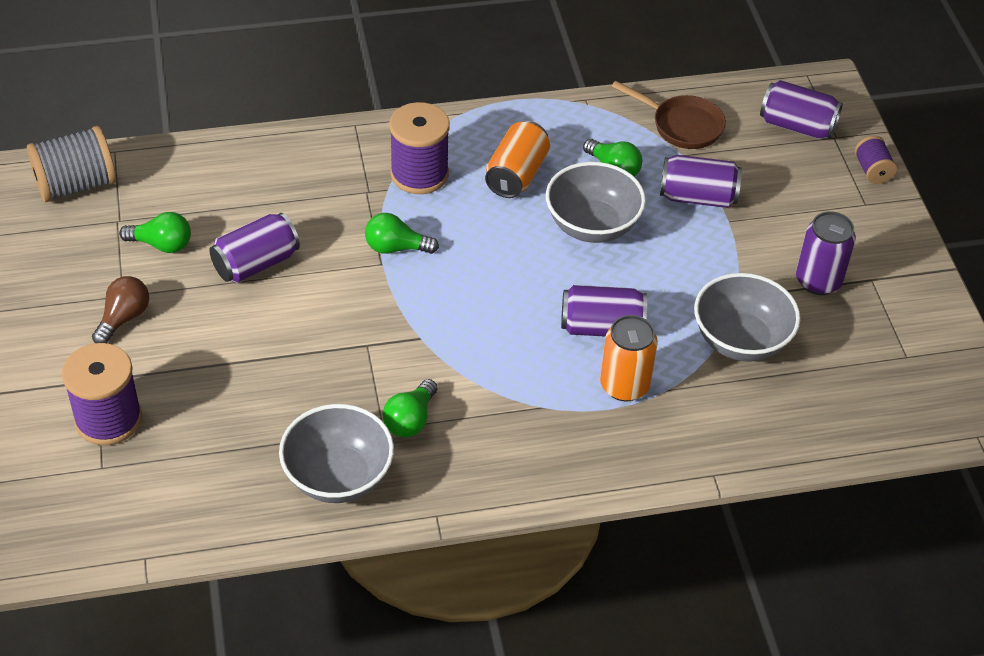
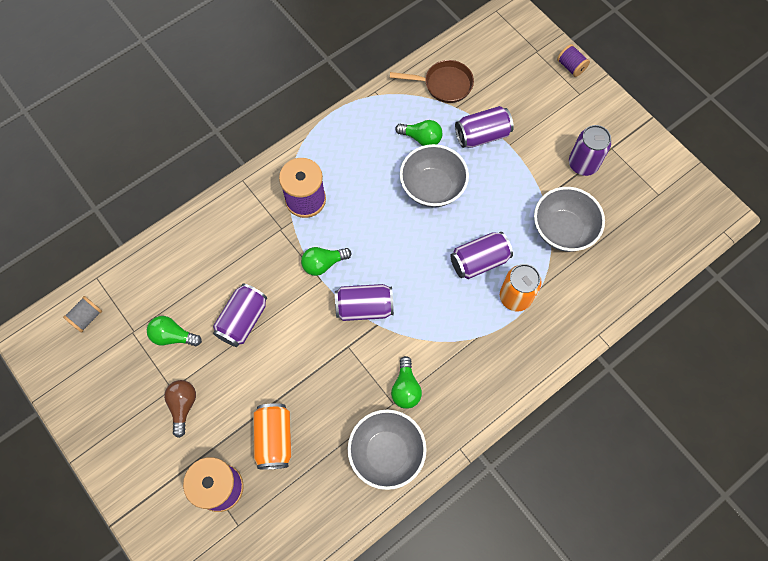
camera: 25 degrees left, 20 degrees up
grey spool [27,126,116,202] -> grey spool [63,296,102,333], size x0.54
green light bulb [119,212,191,253] -> green light bulb turned 150 degrees counterclockwise [147,316,202,346]
orange can [485,121,550,198] -> orange can moved to [253,403,291,470]
purple can [760,80,843,139] -> purple can moved to [335,284,394,321]

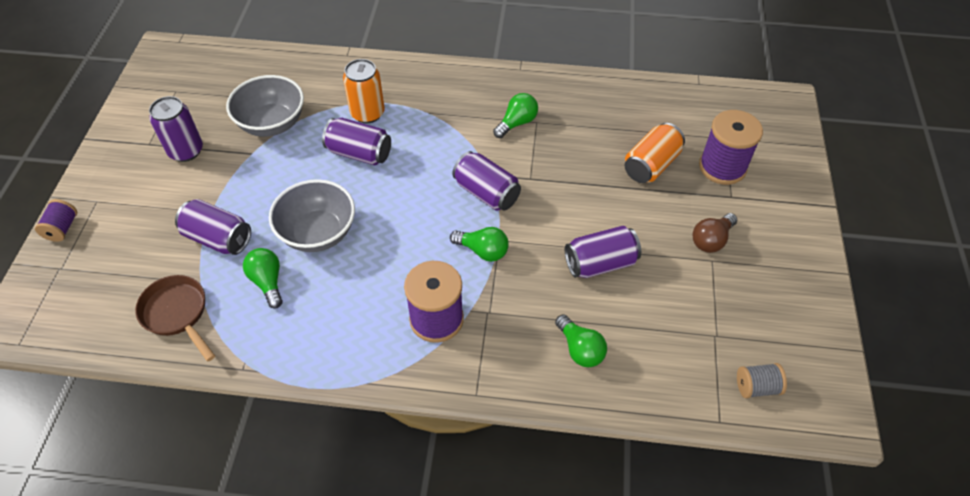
camera: 135 degrees left, 15 degrees down
green light bulb [147,316,202,346] -> green light bulb moved to [555,314,607,367]
grey bowl [348,409,427,490] -> none

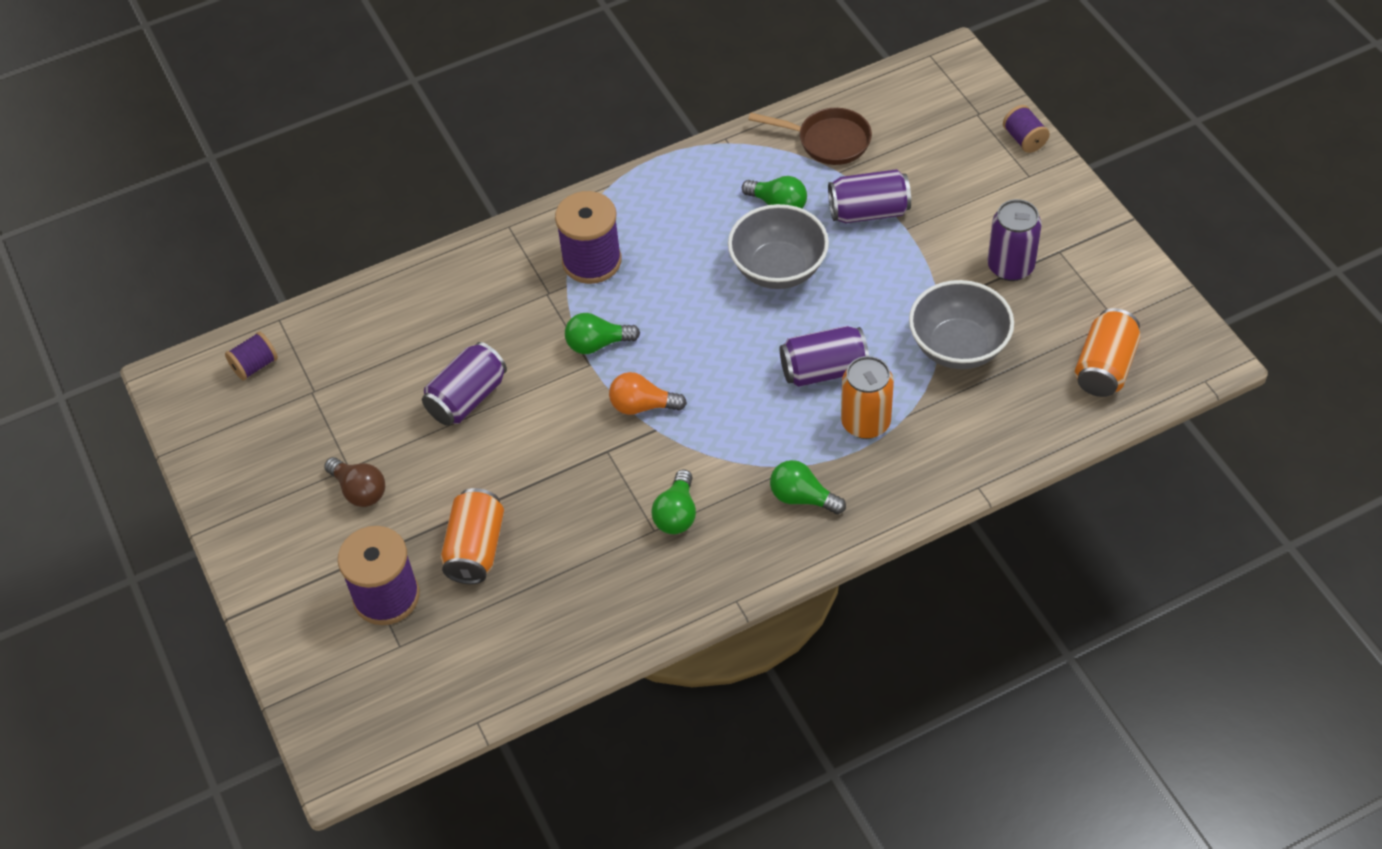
camera: 150 degrees right, 0 degrees up
purple can [452,151,521,211] -> orange light bulb [609,372,687,415]
green light bulb [555,314,607,367] -> green light bulb moved to [770,460,846,514]
brown light bulb [692,213,737,253] -> brown light bulb turned 120 degrees clockwise [324,457,385,507]
grey spool [737,363,787,398] -> purple spool [225,331,278,380]
none -> orange can [1075,308,1141,397]

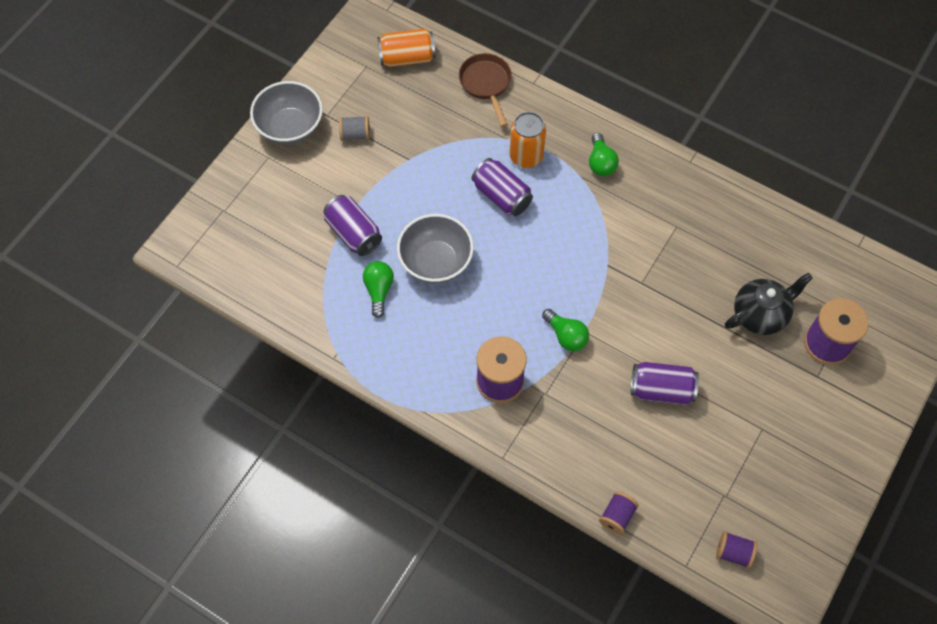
camera: 125 degrees left, 10 degrees up
brown light bulb [324,457,385,507] -> none
orange can [441,488,504,584] -> black teapot [725,273,813,335]
orange light bulb [609,372,687,415] -> none
green light bulb [651,470,696,534] -> none
brown pan [748,108,872,165] -> brown pan moved to [459,53,512,127]
grey bowl [909,280,1014,369] -> grey bowl moved to [250,81,323,145]
purple can [988,199,1042,281] -> grey spool [339,116,370,141]
purple spool [1003,105,1050,153] -> purple spool moved to [599,491,639,535]

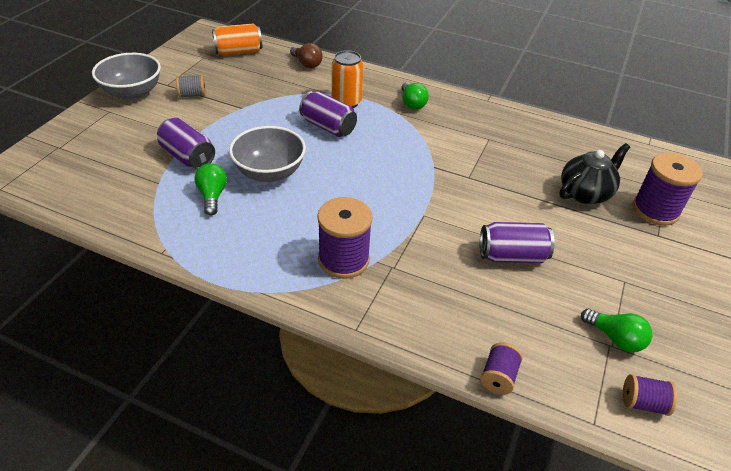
camera: 10 degrees left, 20 degrees down
brown pan [459,53,512,127] -> brown light bulb [290,43,323,68]
green light bulb [542,309,589,351] -> green light bulb moved to [581,309,652,353]

